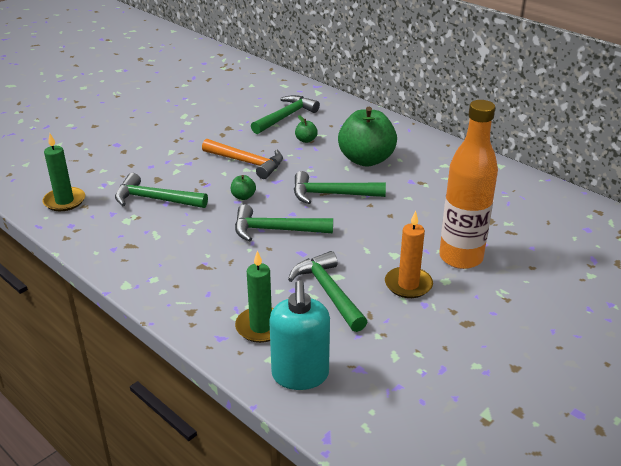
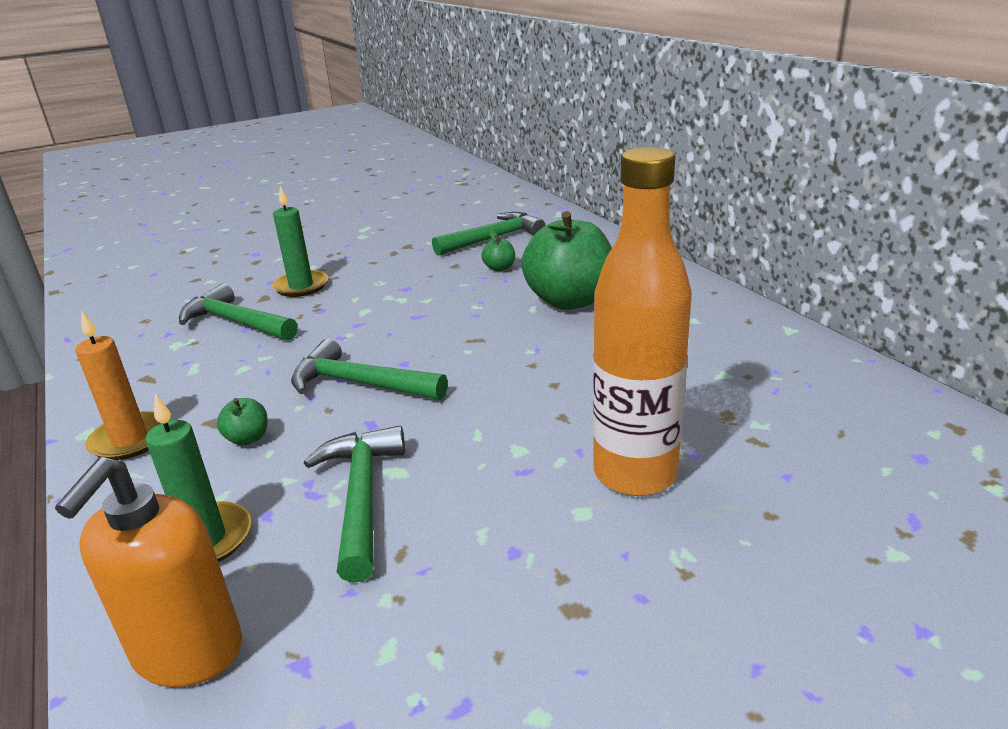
camera: 20 degrees right, 5 degrees down
green candle [42,133,85,211] -> green candle moved to [272,186,328,297]
orange hammer [202,139,283,179] -> none
green apple [231,175,256,200] -> green apple moved to [217,398,268,446]
turquoise soap dispenser [269,280,330,390] -> orange soap dispenser [55,457,242,687]
green hammer [294,171,386,204] -> none
orange candle [385,210,433,298] -> orange candle moved to [75,312,161,460]

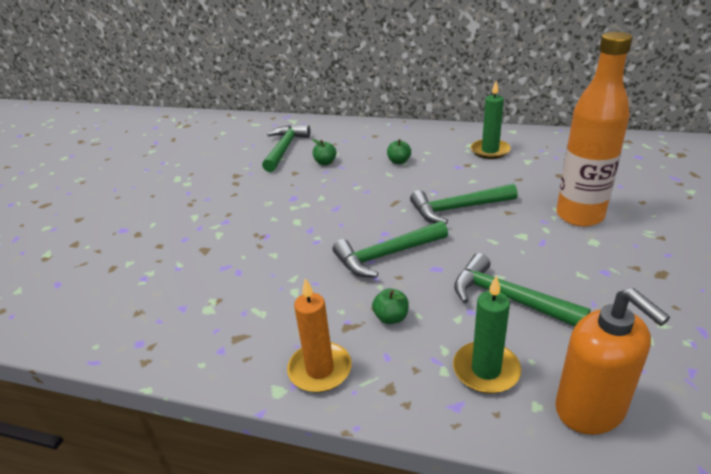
camera: 45 degrees left, 5 degrees up
green hammer [179,283,298,341] -> green hammer moved to [410,184,518,224]
green candle [272,186,328,297] -> green candle moved to [471,81,511,159]
green apple [522,211,612,310] -> green apple [387,139,411,164], size x0.41

